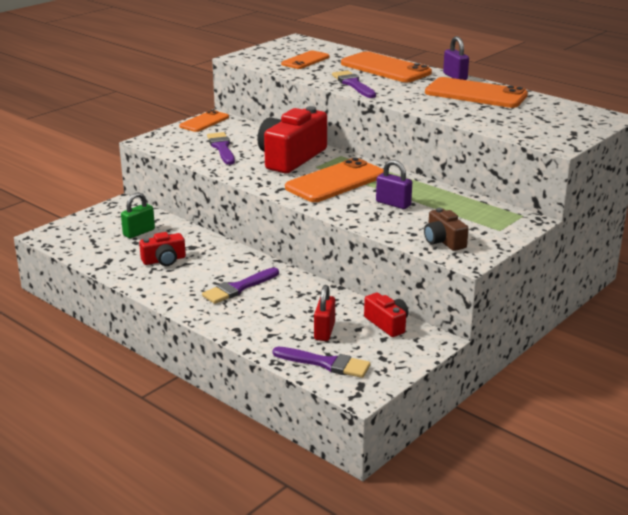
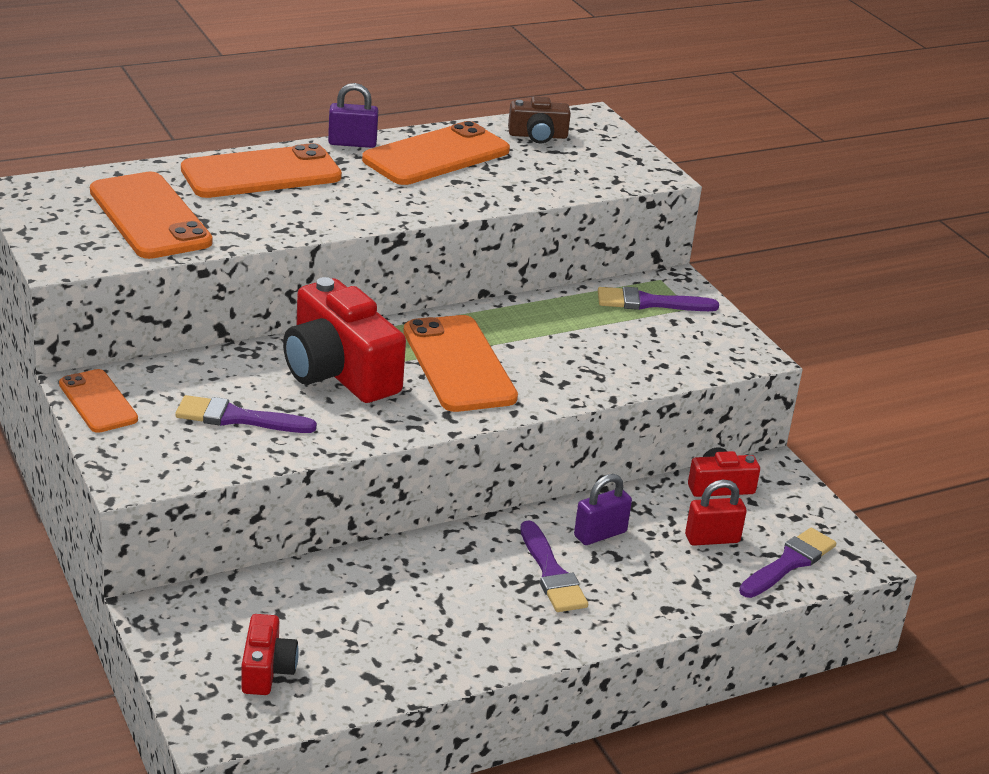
camera: 70 degrees left, 5 degrees up
green padlock [121,192,155,238] -> none
red camera [139,232,186,266] -> red camera moved to [241,614,299,695]
orange phone [281,50,329,69] -> orange phone [90,172,212,259], size x1.68
red padlock [314,285,335,341] -> red padlock turned 45 degrees counterclockwise [685,480,747,546]
purple brush [332,70,376,98] -> purple brush moved to [598,287,719,311]
purple padlock [376,160,412,209] -> purple padlock moved to [574,474,632,545]
brown camera [424,208,469,251] -> brown camera moved to [508,96,571,143]

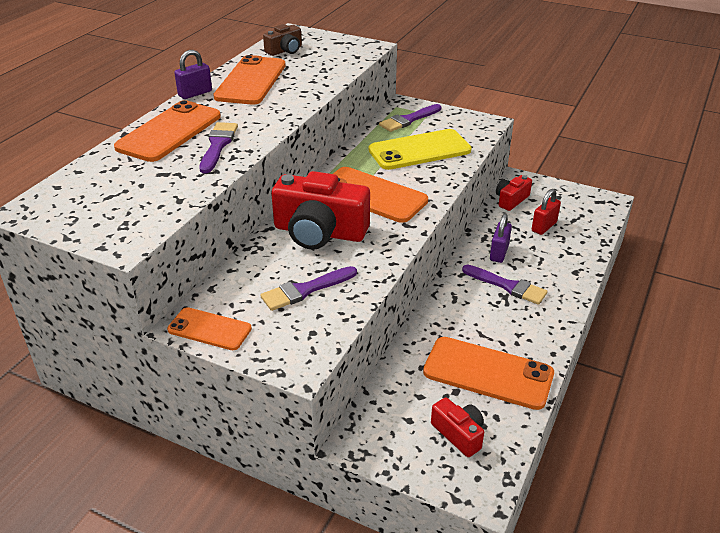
camera: 35 degrees left, 5 degrees up
orange phone [90,172,212,259] -> orange phone moved to [423,337,554,410]
purple brush [739,528,836,598] -> purple brush moved to [199,122,238,173]
none -> yellow phone [369,129,472,170]

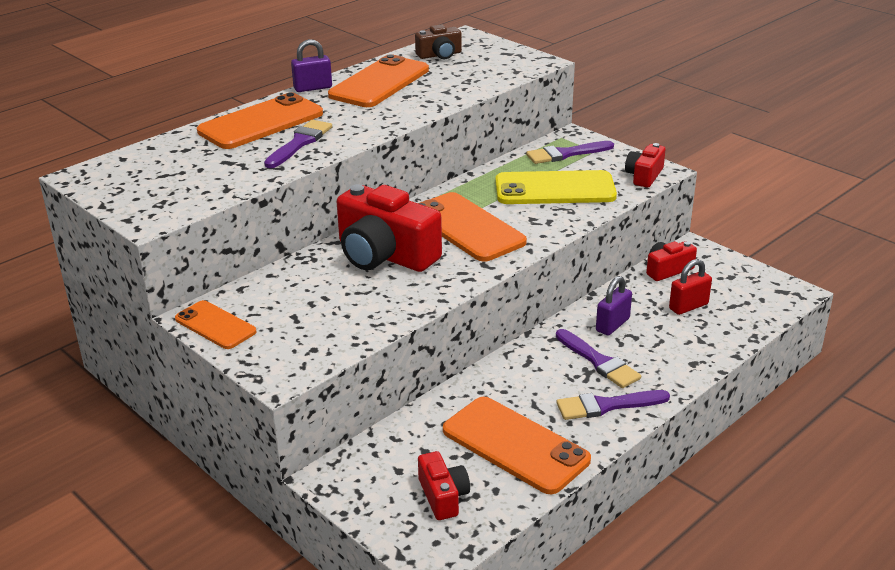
camera: 20 degrees right, 5 degrees down
purple brush [260,266,357,311] -> purple brush moved to [557,390,670,420]
none -> red camera [625,143,666,188]

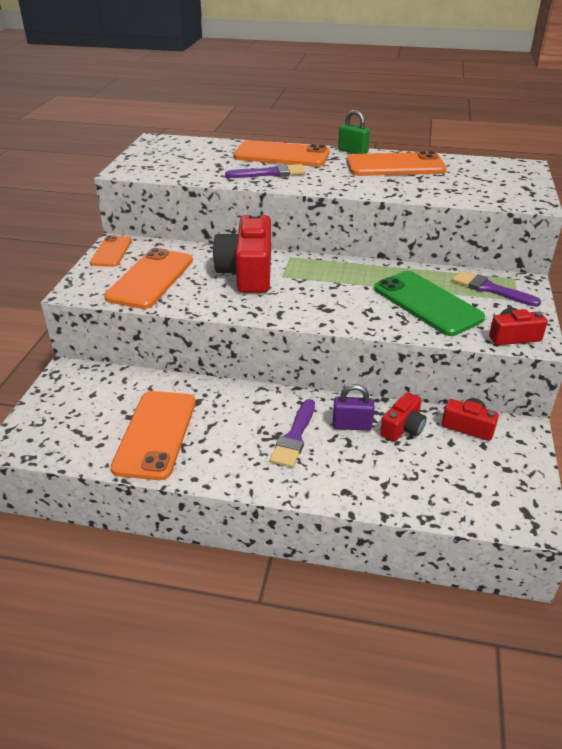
camera: 55 degrees right, 5 degrees up
purple padlock [291,39,332,92] -> green padlock [338,110,370,154]
brown camera [415,25,462,59] -> none
orange phone [418,192,527,262] -> orange phone moved to [104,248,193,309]
red camera [418,451,470,520] -> red camera moved to [380,392,427,442]
yellow phone [495,170,617,204] -> green phone [374,271,485,336]
purple brush [557,390,670,420] -> none
red padlock [669,259,712,315] -> none

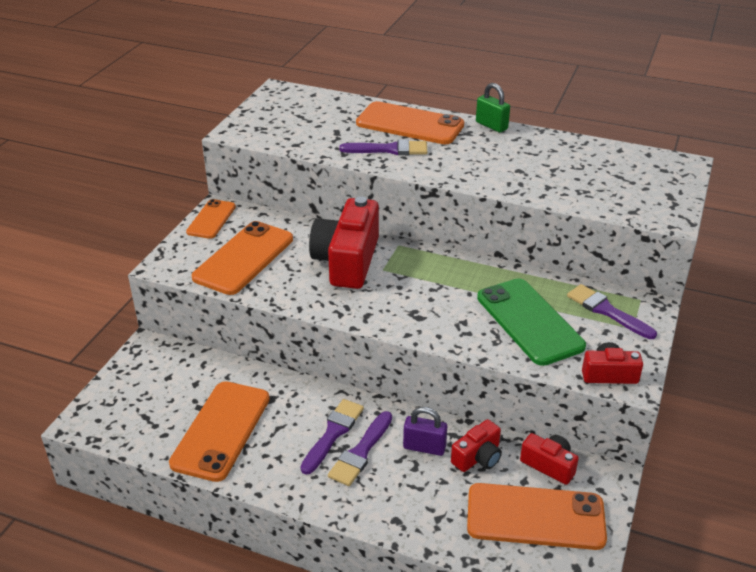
camera: 10 degrees right, 0 degrees up
orange phone [347,151,447,176] -> orange phone moved to [467,483,607,550]
none -> purple brush [301,399,364,475]

